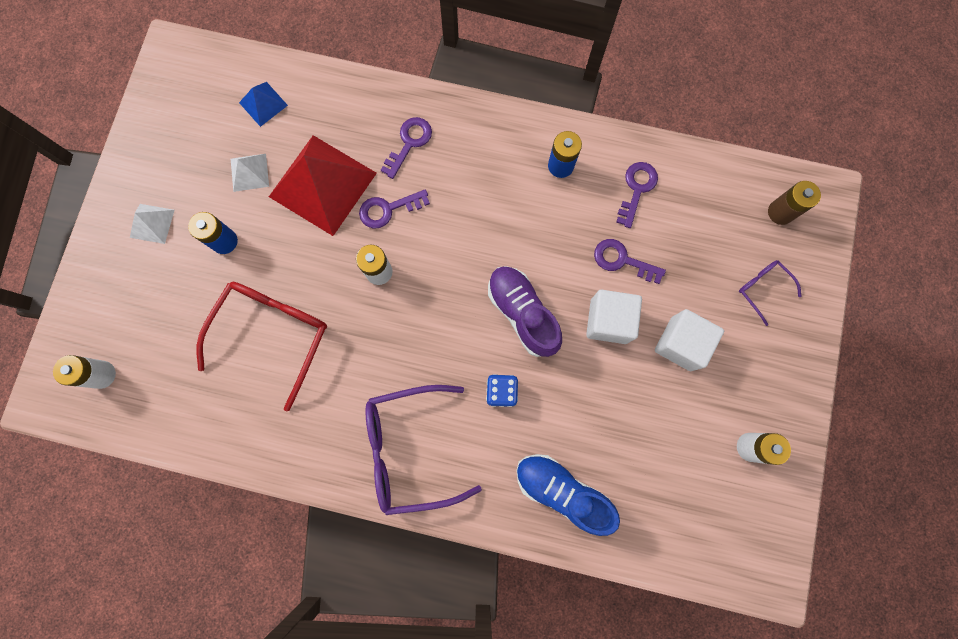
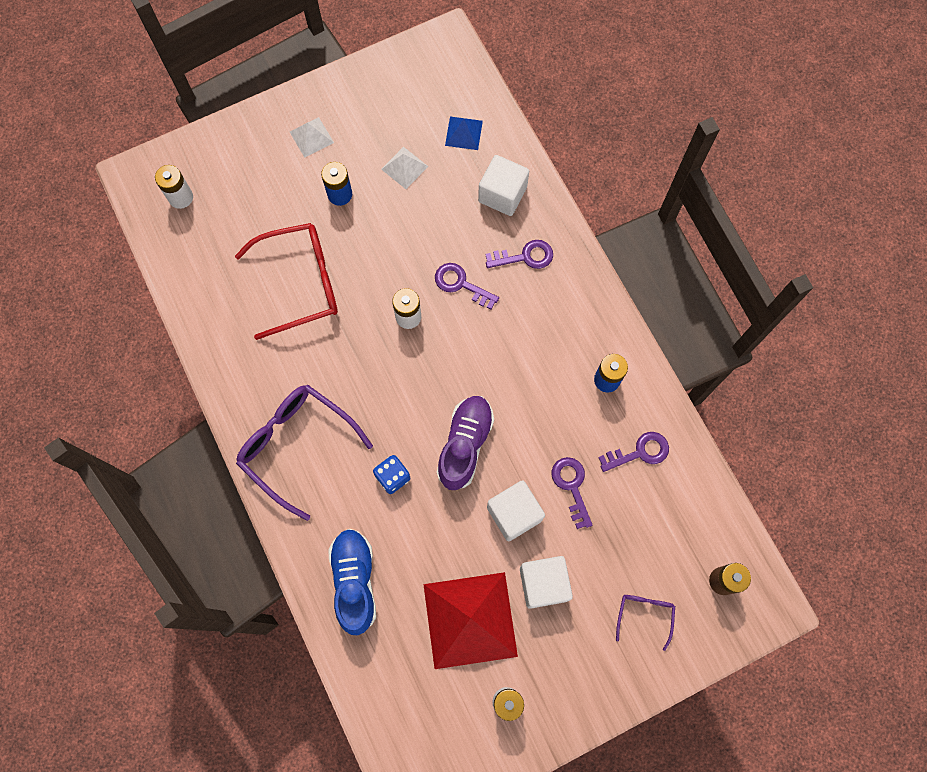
camera: 50 degrees right, 5 degrees down
red pyramid [269,135,377,236] -> red pyramid moved to [423,572,518,669]
none -> white cube [478,155,529,216]

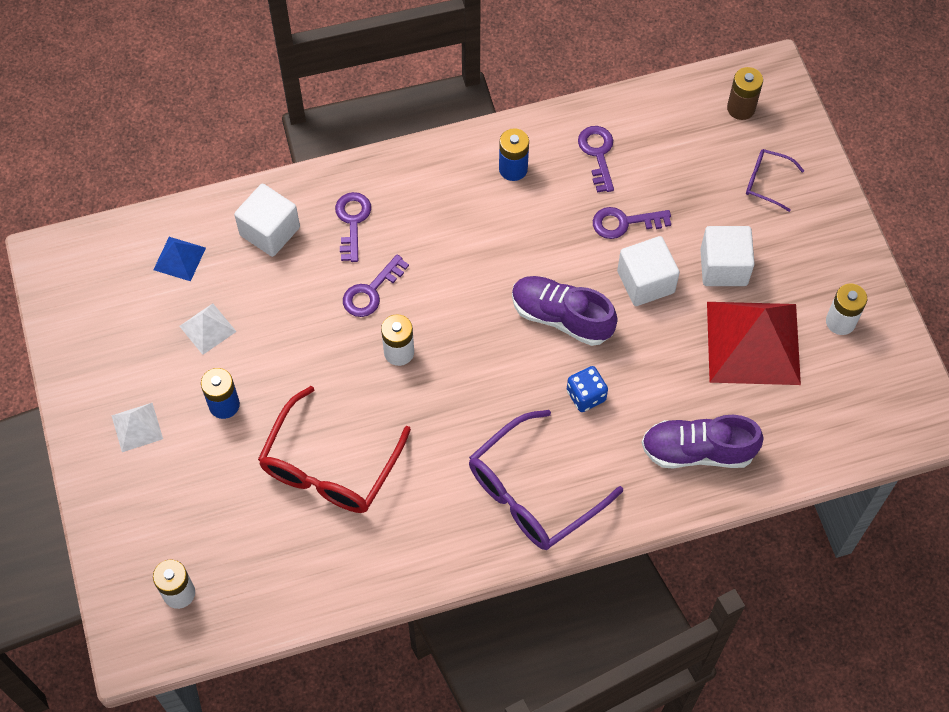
camera: 80 degrees left, 10 degrees down
red glasses [235,223,338,340] -> red glasses turned 150 degrees counterclockwise [258,386,411,513]
blue shoe [328,529,376,636] -> purple shoe [641,415,764,469]

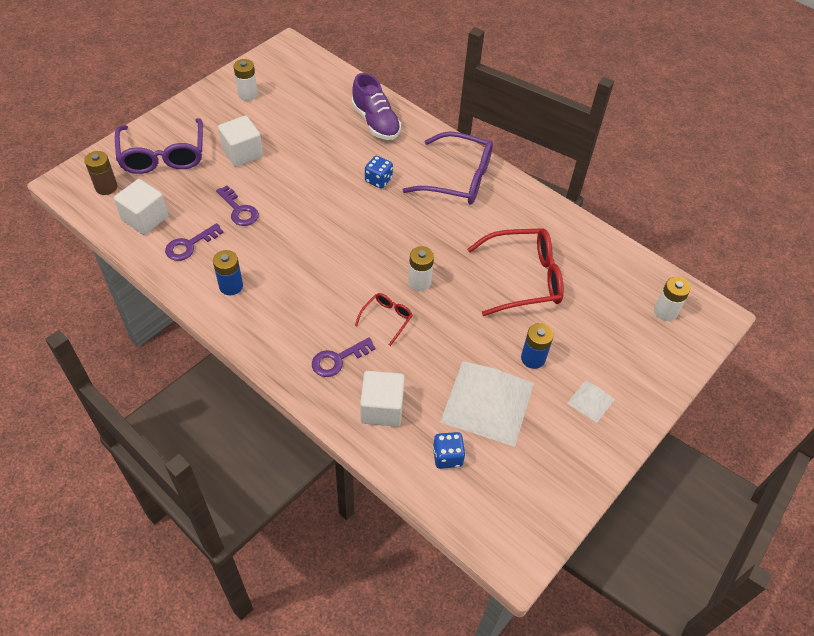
camera: 125 degrees left, 10 degrees down
blue pyramid [153,237,206,281] -> blue dice [433,432,465,469]
white pyramid [179,303,237,355] -> white pyramid [440,361,534,447], size x2.18
purple key [343,255,409,317] -> red glasses [355,293,413,346]
purple shoe [512,276,618,346] -> none
white cube [617,236,680,306] -> white cube moved to [114,179,168,235]
red pyramid [707,302,801,385] -> none
purple glasses [746,149,804,212] -> purple glasses [115,118,203,174], size x2.06

